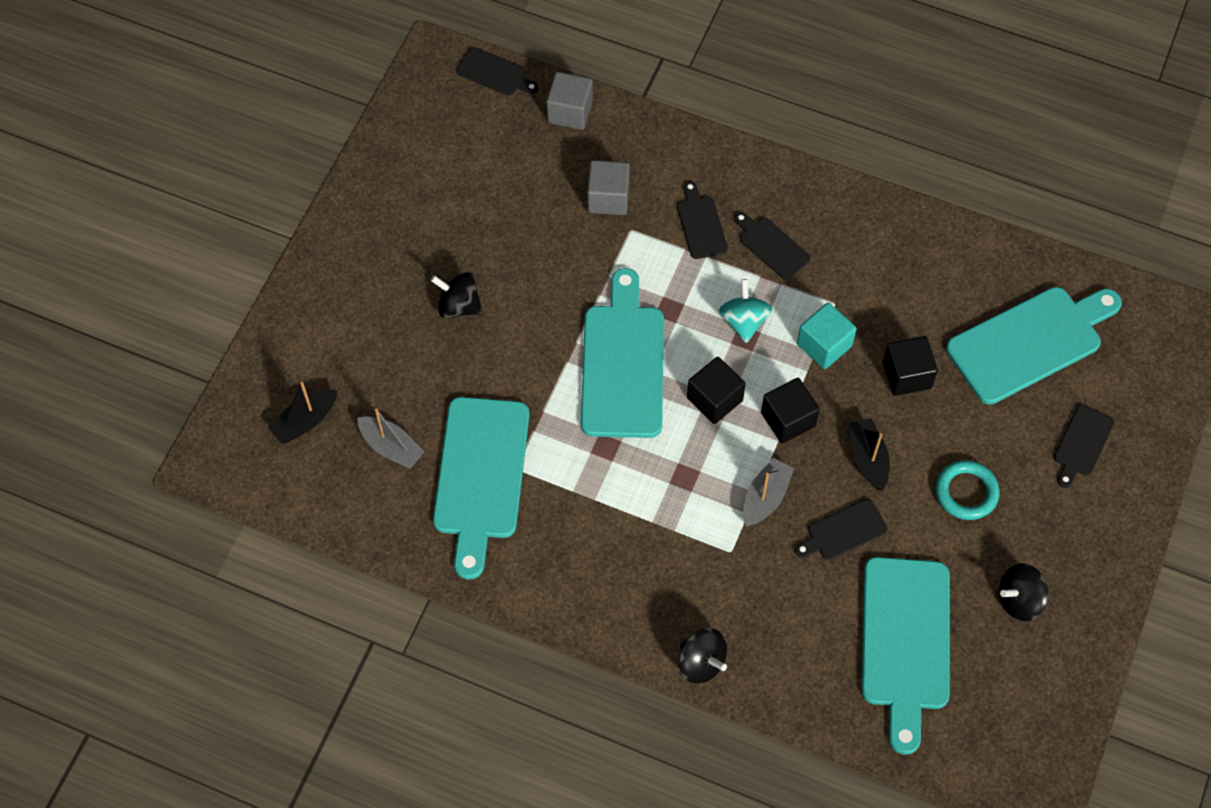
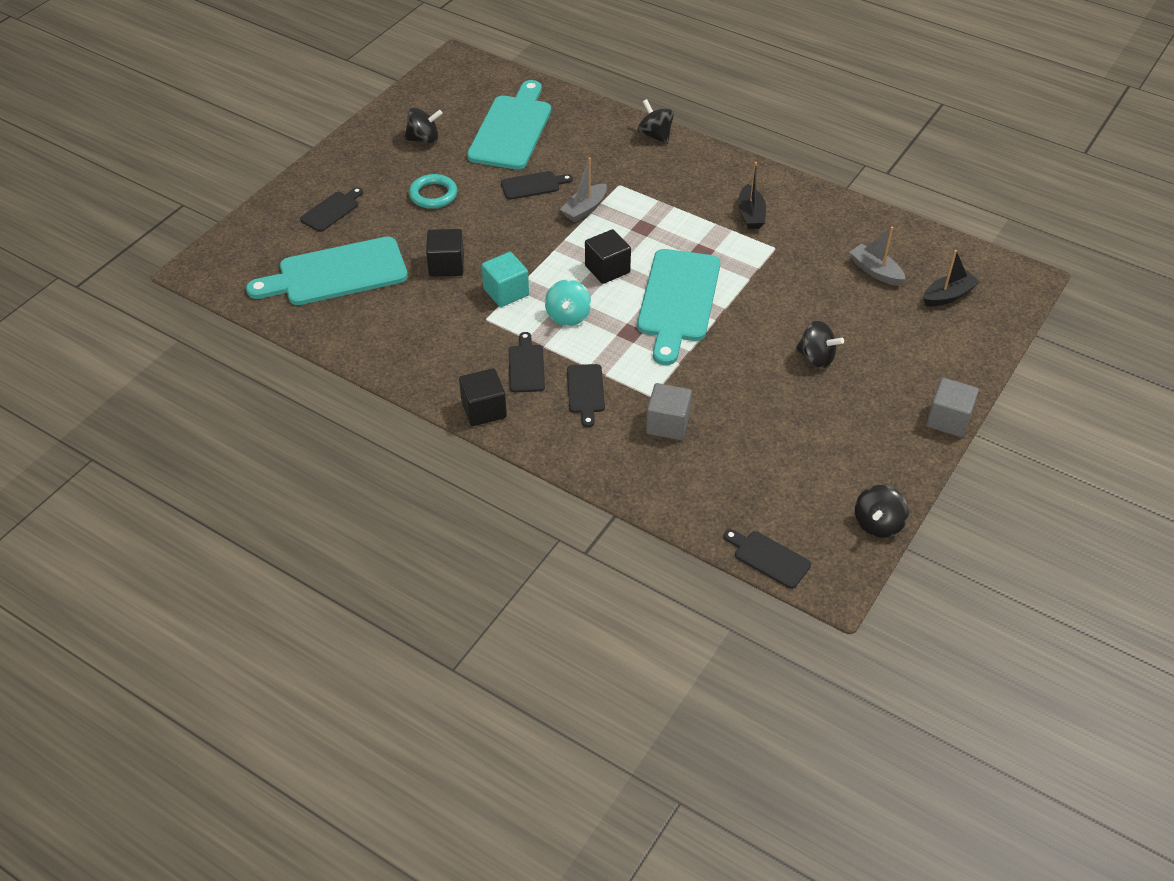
camera: 170 degrees left, 15 degrees down
turquoise cutting board [433,397,530,580] -> none
grey cube [546,72,593,130] -> grey cube moved to [926,378,979,437]
black cutting board [734,212,810,280] -> black cutting board turned 150 degrees counterclockwise [509,332,545,393]
black cube [761,378,820,443] -> black cube moved to [459,368,507,426]
black boat [849,418,890,491] -> black boat moved to [738,162,766,229]
none -> black spinning top [855,485,909,538]

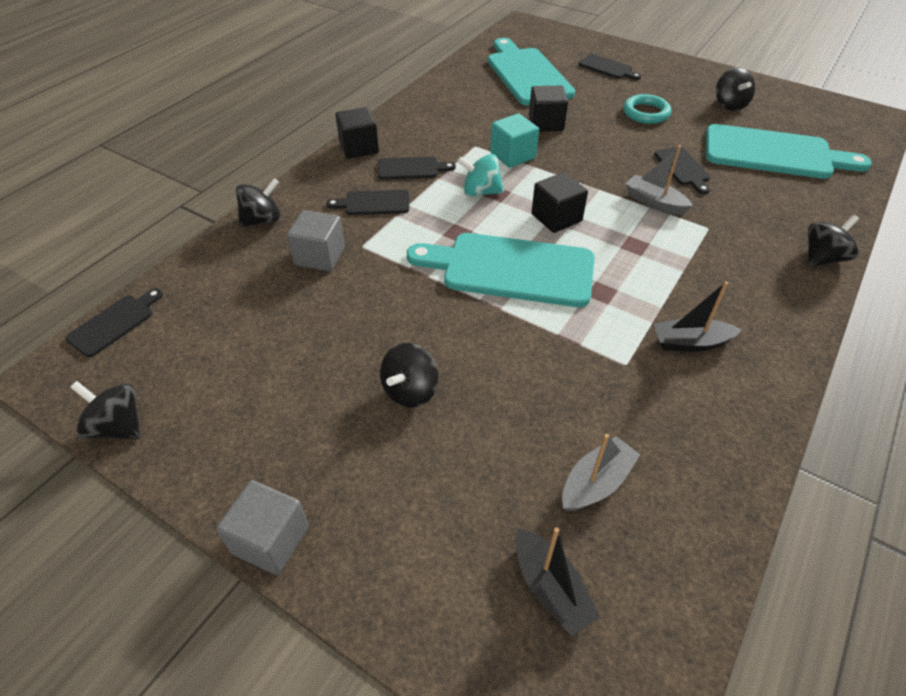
camera: 90 degrees right, 0 degrees up
none -> black spinning top [236,178,281,228]

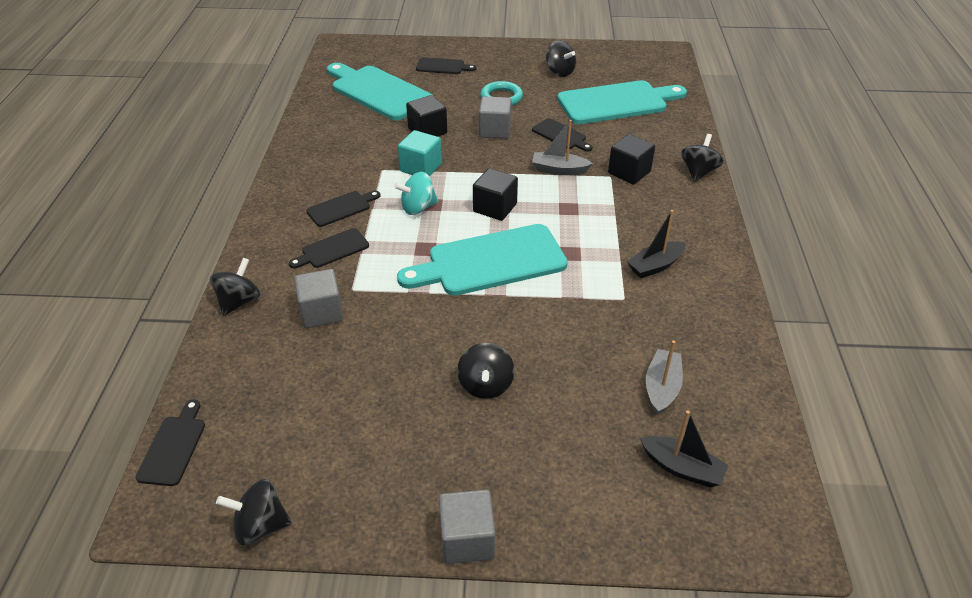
camera: 30 degrees left, 5 degrees down
black cube [335,107,379,159] -> black cube moved to [608,134,655,185]
none -> grey cube [479,96,511,139]

